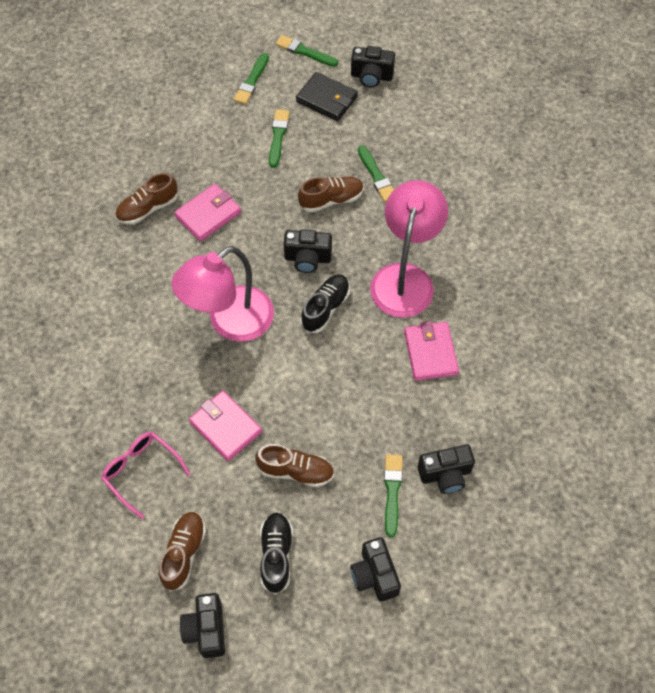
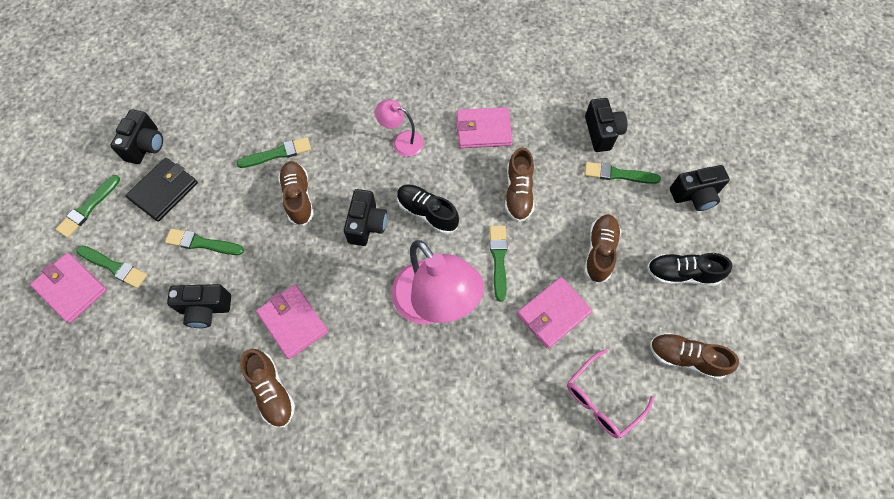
camera: 85 degrees left, 5 degrees up
black camera [180,593,225,658] -> black camera moved to [167,284,231,328]
pink lamp [370,180,448,318] -> pink lamp [375,100,424,157], size x0.50
none -> pink wallet [30,253,107,323]
none -> green brush [490,226,507,301]
none -> brown shoe [505,147,535,222]

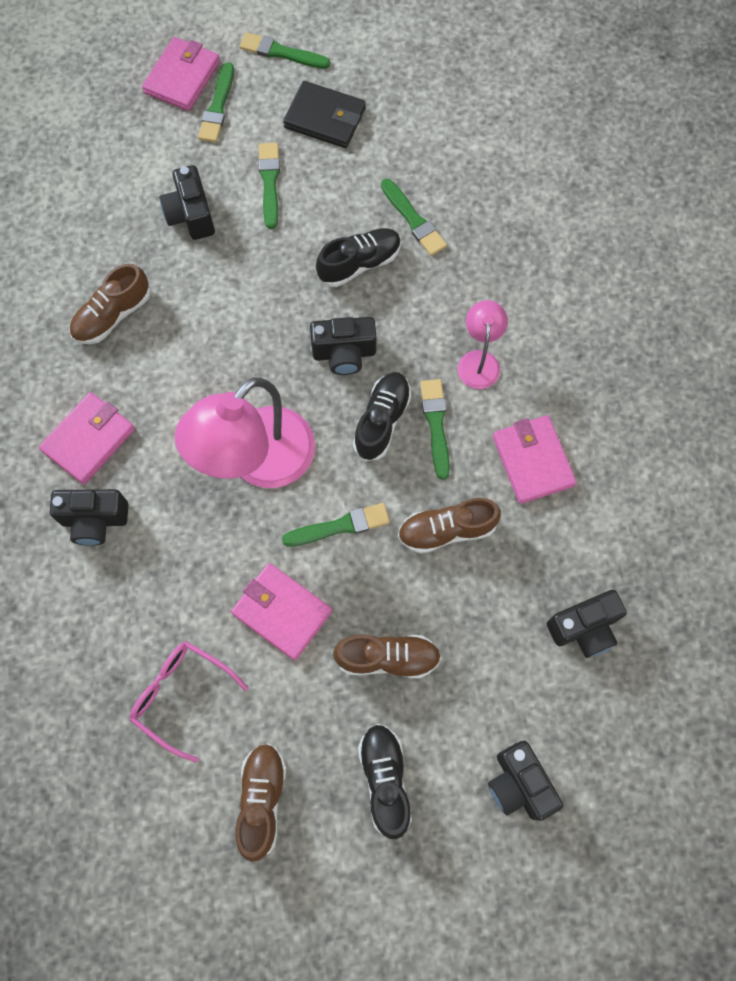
camera: 75 degrees right, 5 degrees up
black camera [110,109,163,164] -> black camera moved to [50,489,128,546]
pink wallet [256,285,328,359] -> pink wallet moved to [39,392,135,484]
brown shoe [278,161,314,226] -> black shoe [316,228,401,287]
green brush [584,162,661,184] -> green brush moved to [420,379,450,480]

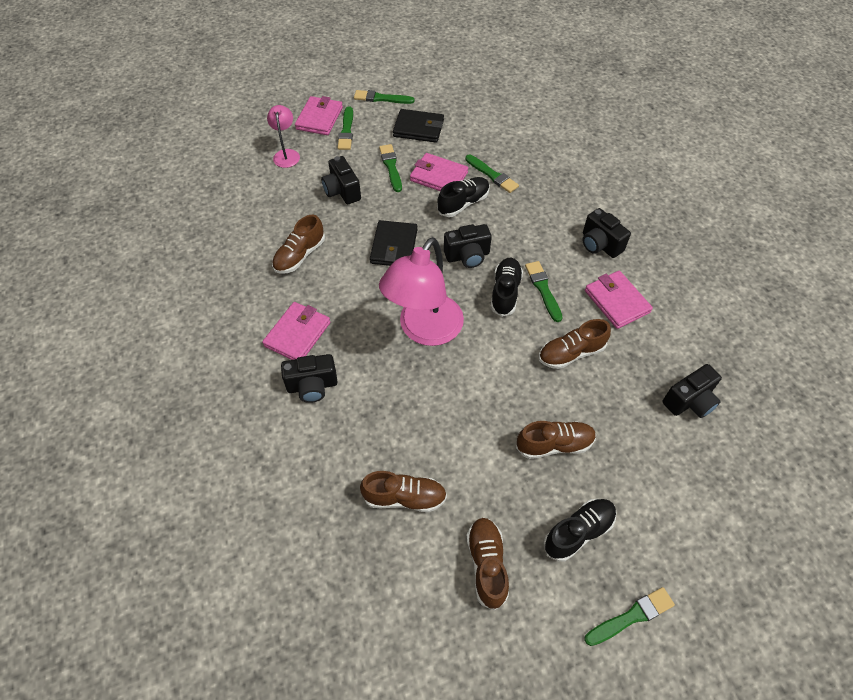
camera: 10 degrees left, 15 degrees down
pink glasses [130,641,248,763] -> brown shoe [360,471,447,512]
pink wallet [231,563,332,660] -> pink wallet moved to [410,153,468,191]
green brush [282,503,390,547] -> green brush moved to [584,587,675,646]
black shoe [358,724,412,839] -> black shoe turned 75 degrees clockwise [543,499,616,562]
pink lamp [458,300,508,389] -> pink lamp moved to [267,105,300,168]
black camera [488,741,563,821] -> black camera moved to [582,208,631,258]
none -> black wallet [370,220,417,266]

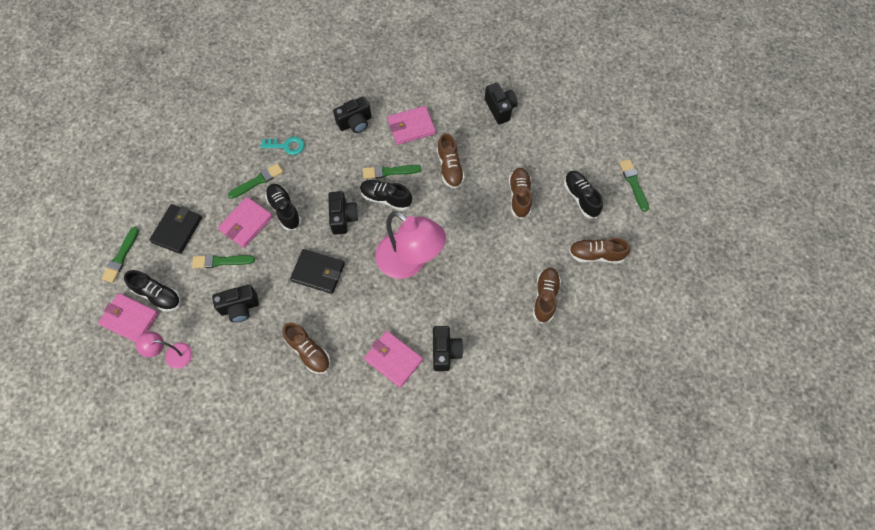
camera: 80 degrees left, 10 degrees up
green brush [338,106,353,150] -> black shoe [124,270,181,311]
none -> turquoise key [261,137,305,155]

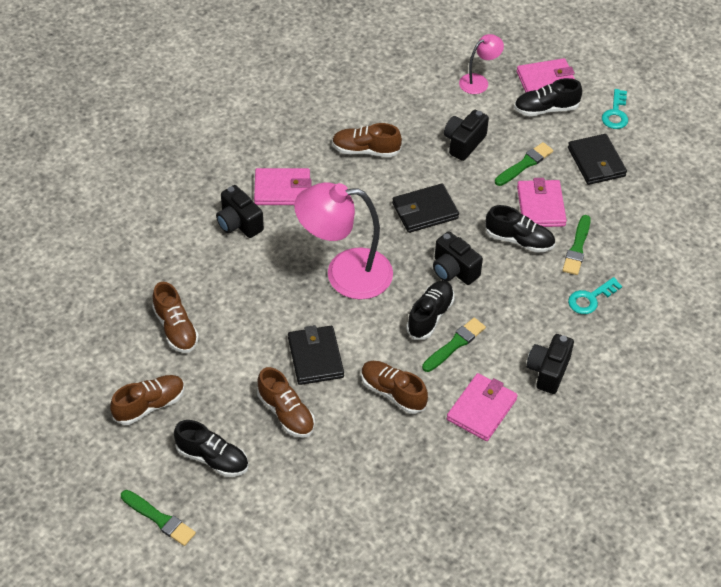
camera: 140 degrees right, 15 degrees down
green brush [101,227,139,283] -> turquoise key [602,89,628,129]
black shoe [360,180,412,211] -> black shoe turned 45 degrees counterclockwise [406,281,454,339]
black camera [485,83,518,124] -> none
none -> black wallet [288,325,344,385]

